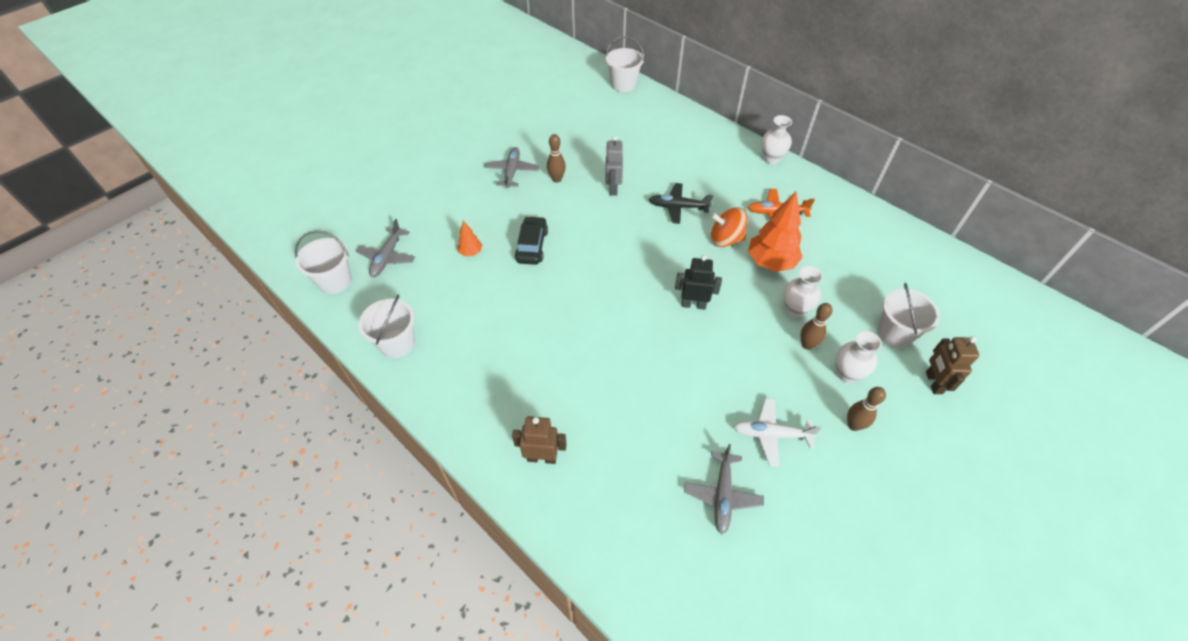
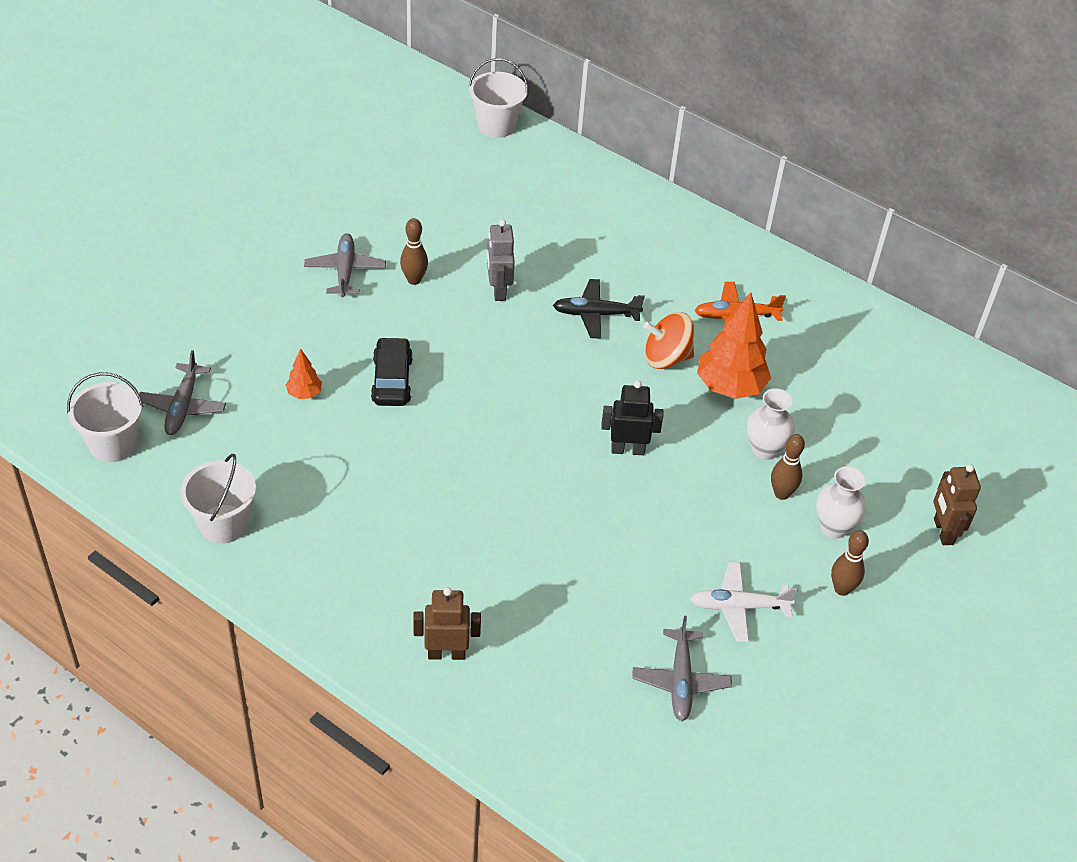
camera: 10 degrees left, 5 degrees down
white vase [762,115,792,165] -> none
white bucket [877,283,940,348] -> none

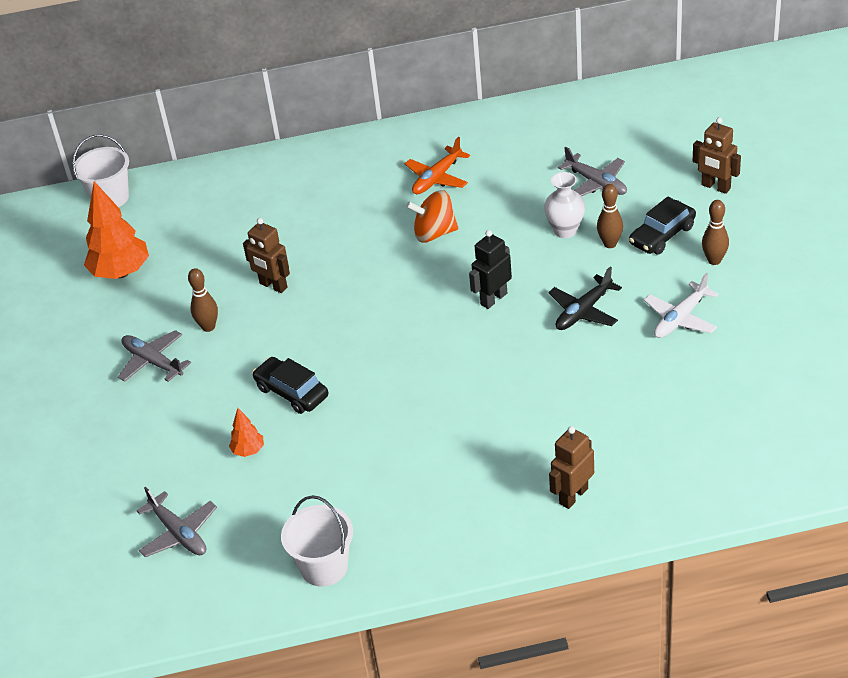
camera: 40 degrees left, 5 degrees down
white bucket [67,372,143,462] -> none
grey robot [487,219,515,301] -> brown robot [243,218,290,293]
black plane [553,279,645,339] -> black plane moved to [548,266,622,330]
grey plane [632,616,732,721] -> grey plane moved to [558,147,627,196]
orange spinning top [643,312,694,369] -> orange spinning top turned 45 degrees clockwise [406,190,458,242]
orange tree [697,292,771,399] -> orange tree moved to [84,181,149,279]
white vase [816,466,866,539] -> black car [629,197,696,255]

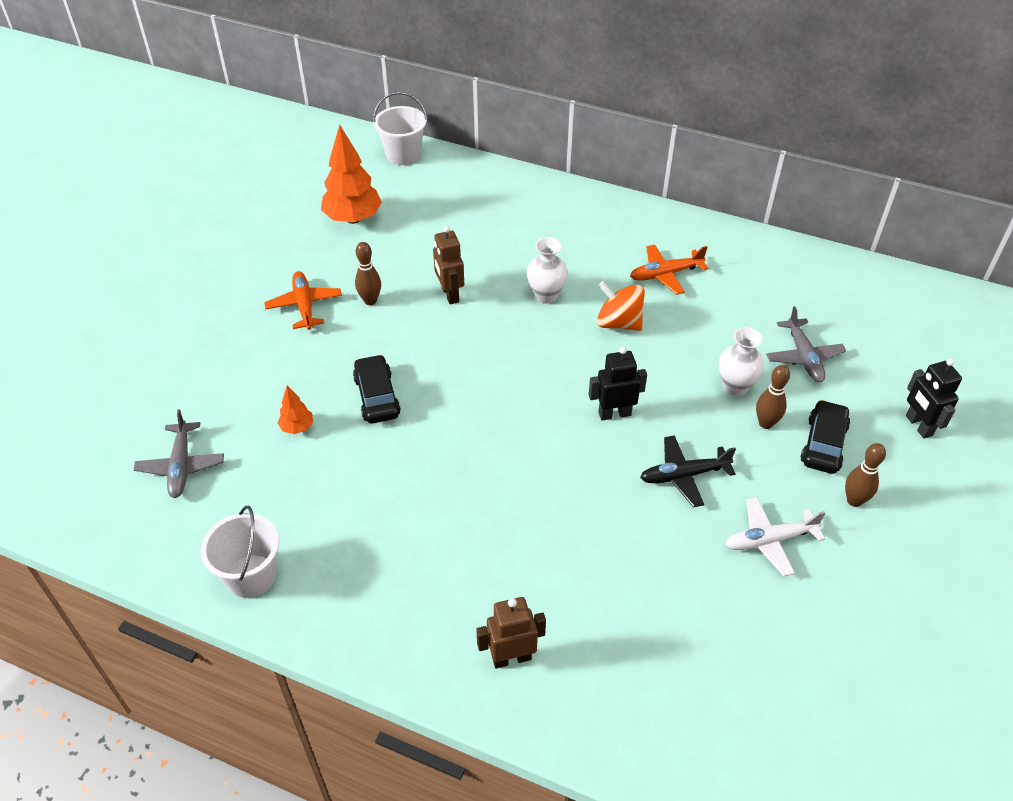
camera: 30 degrees right, 5 degrees up
grey plane [118,330,191,382] -> orange plane [264,271,342,330]
black car [629,197,696,255] -> black car turned 120 degrees clockwise [801,400,850,474]
brown robot [693,117,741,194] -> black robot [906,358,962,438]
none -> white vase [527,237,568,303]

